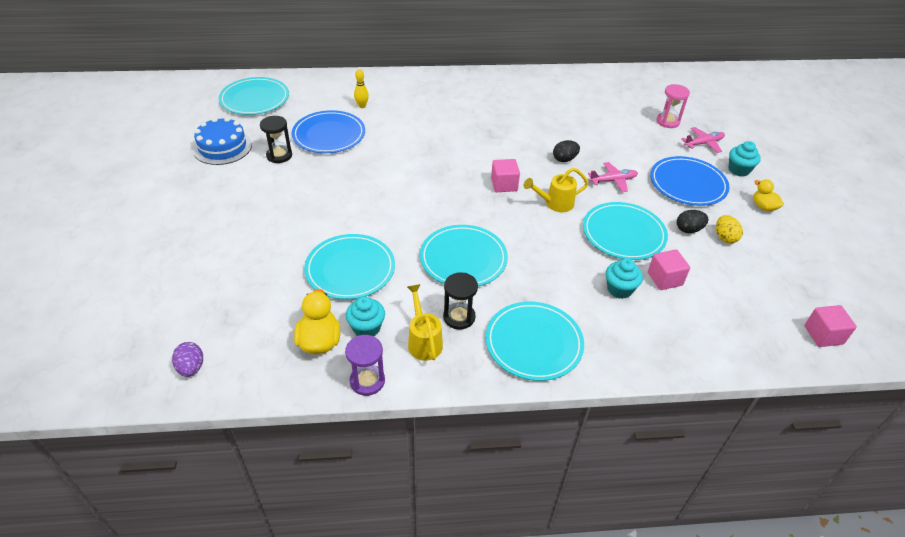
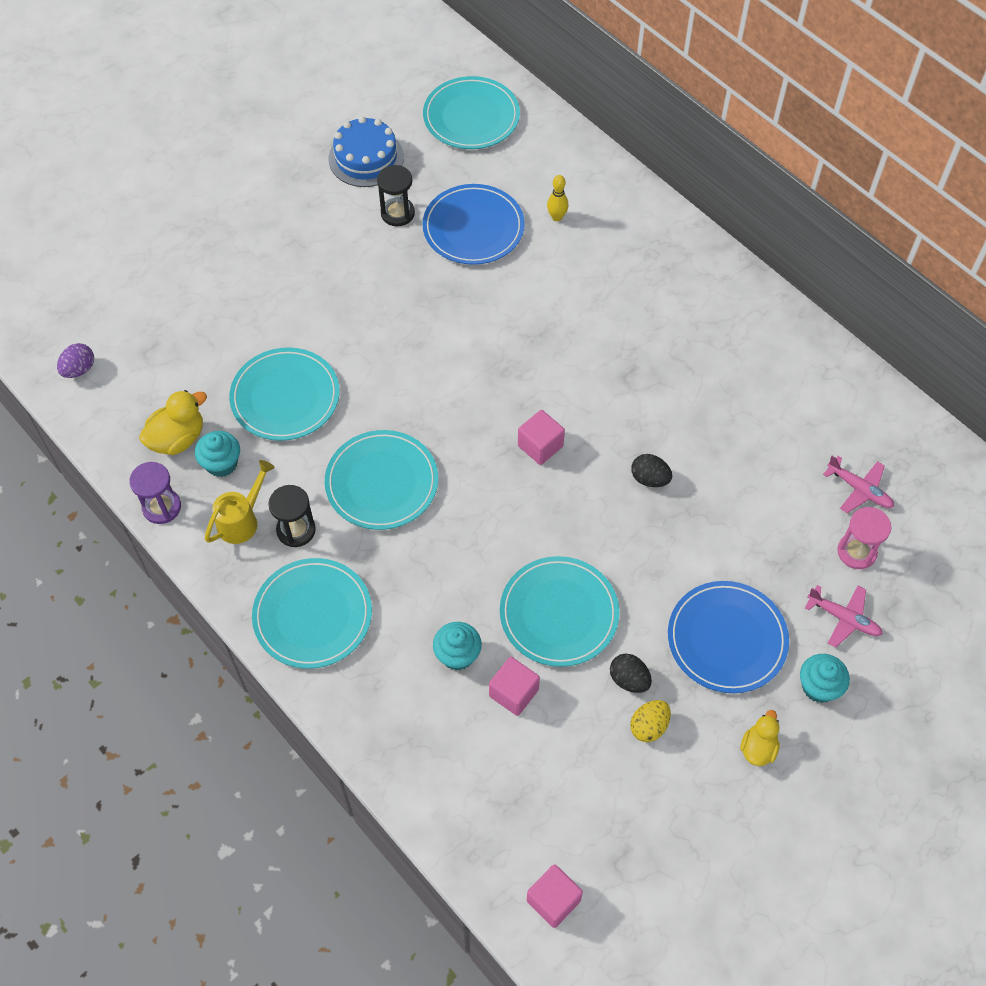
camera: 55 degrees right, 15 degrees up
yellow watering can [524,168,589,212] -> none
pink plane [588,162,638,192] -> pink plane moved to [823,456,894,513]

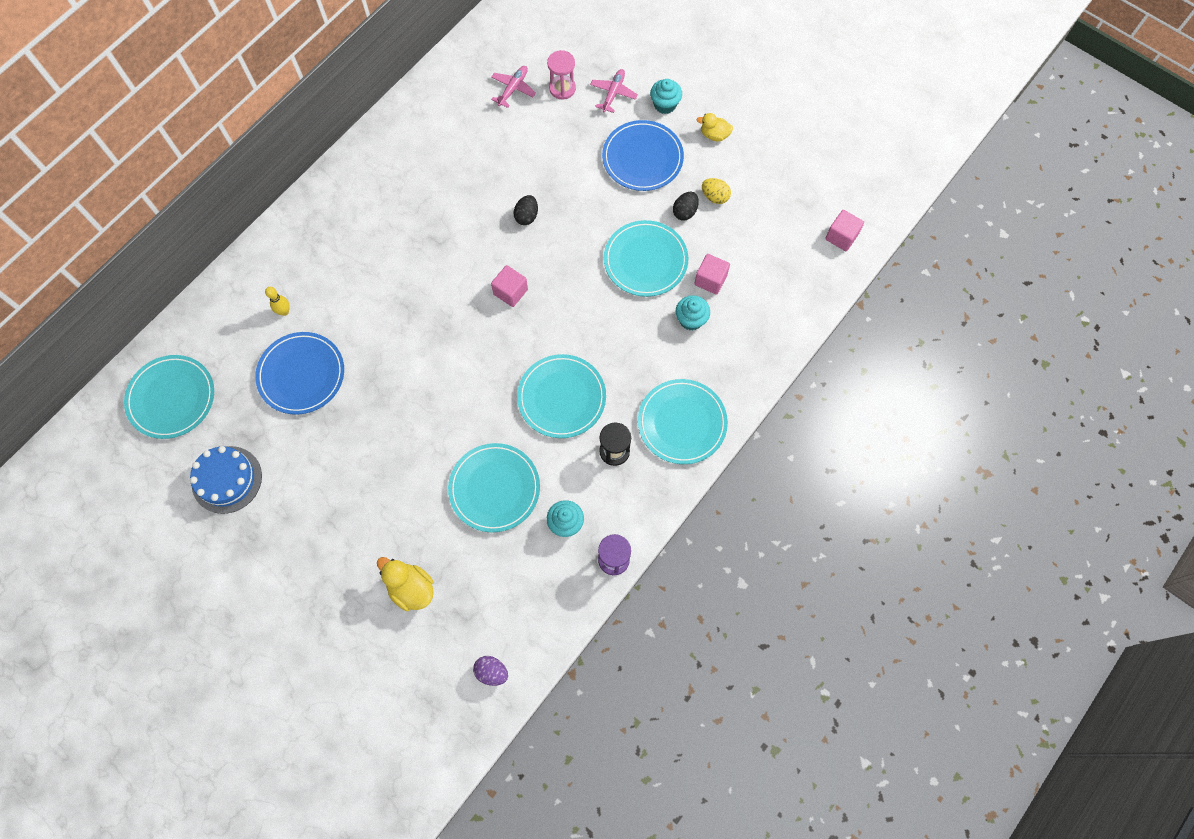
camera: 100 degrees left, 10 degrees up
yellow duck [139,390,207,455] -> yellow duck moved to [377,557,434,611]
yellow watering can [205,460,275,544] -> none
black hourglass [377,165,415,226] -> none

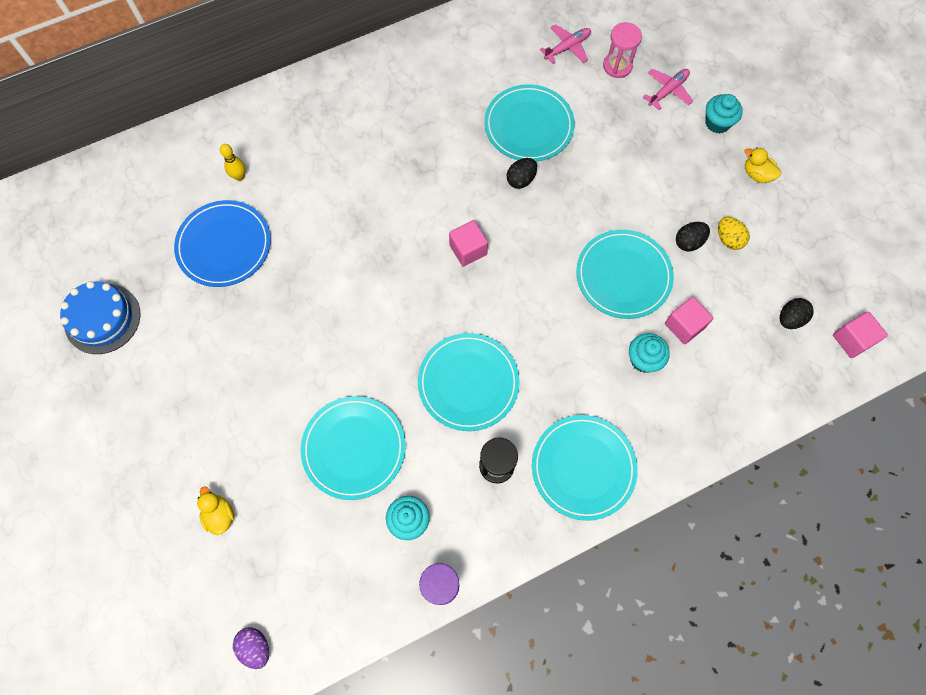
camera: 25 degrees right, 0 degrees up
turquoise plate [124,355,214,439] -> turquoise plate moved to [484,84,575,162]
yellow duck [377,557,434,611] -> yellow duck [197,486,234,535], size x0.66
blue plate [602,120,684,191] -> none
none -> black egg [780,298,814,329]

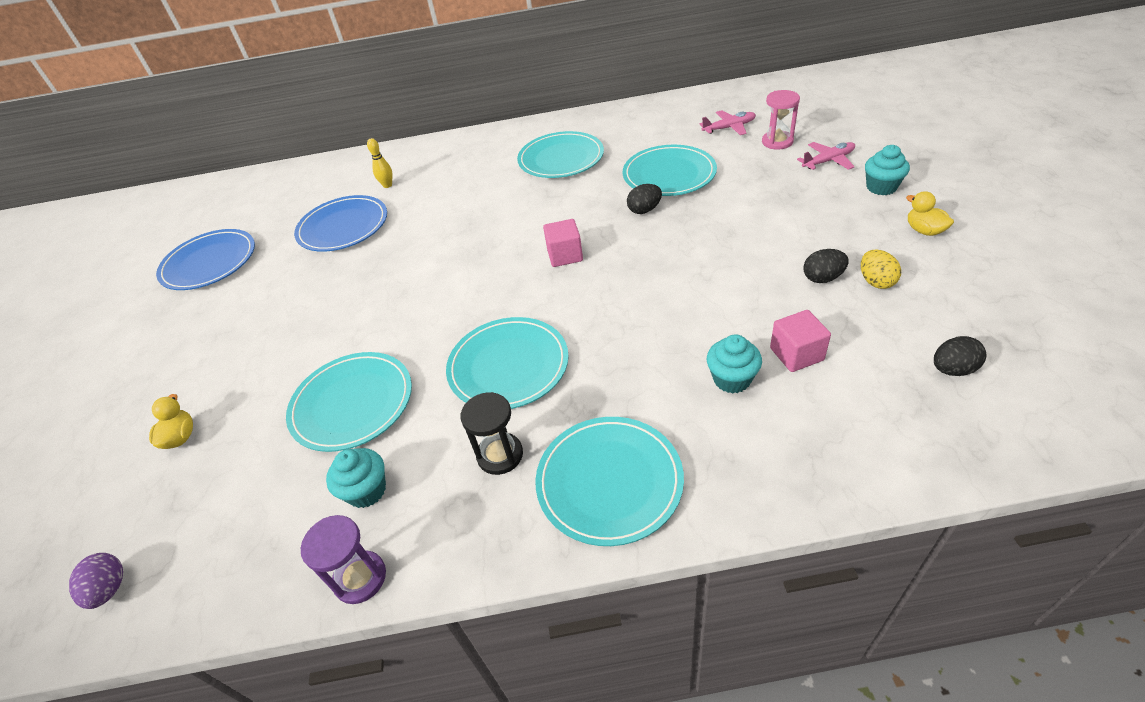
camera: 25 degrees right, 25 degrees down
blue cake [60,281,141,354] -> blue plate [156,229,255,290]
turquoise plate [576,230,674,319] -> turquoise plate moved to [517,131,604,178]
pink cube [833,311,888,358] -> none

